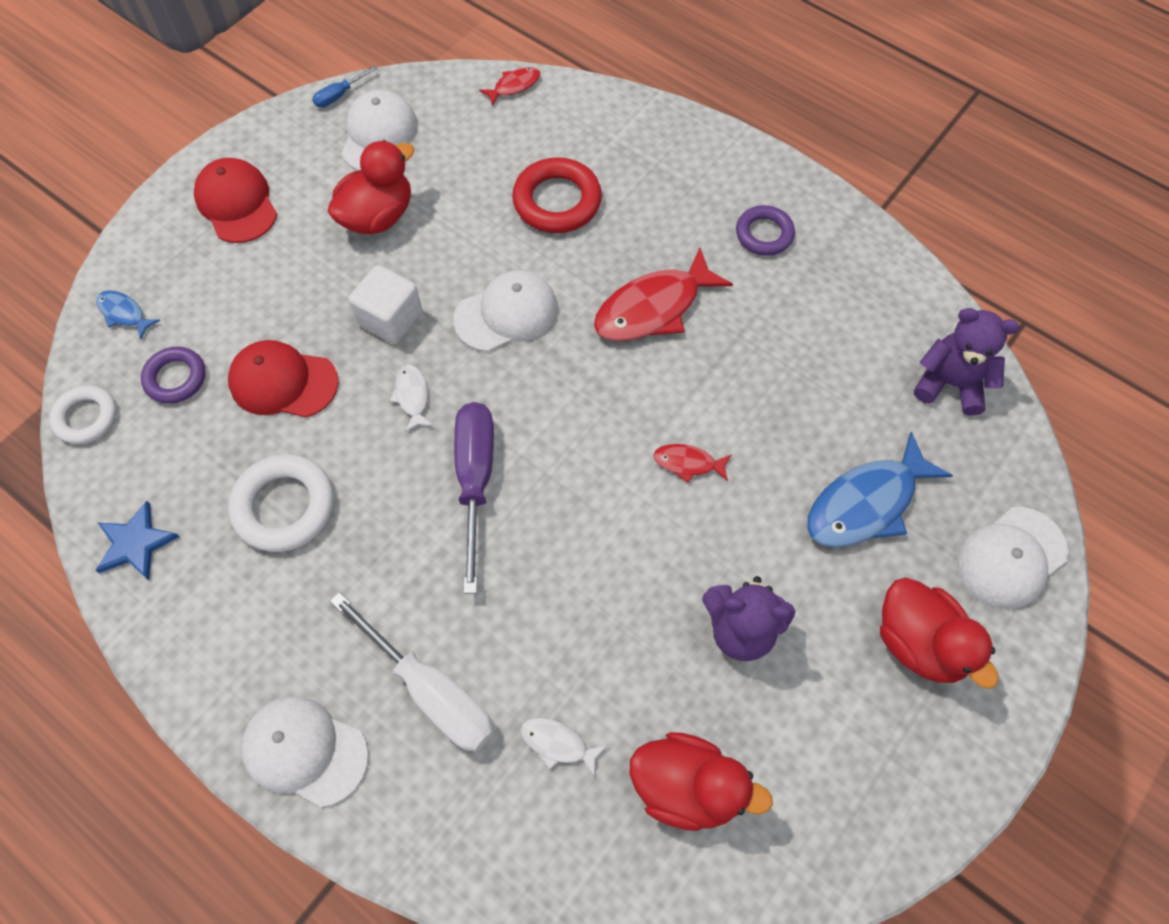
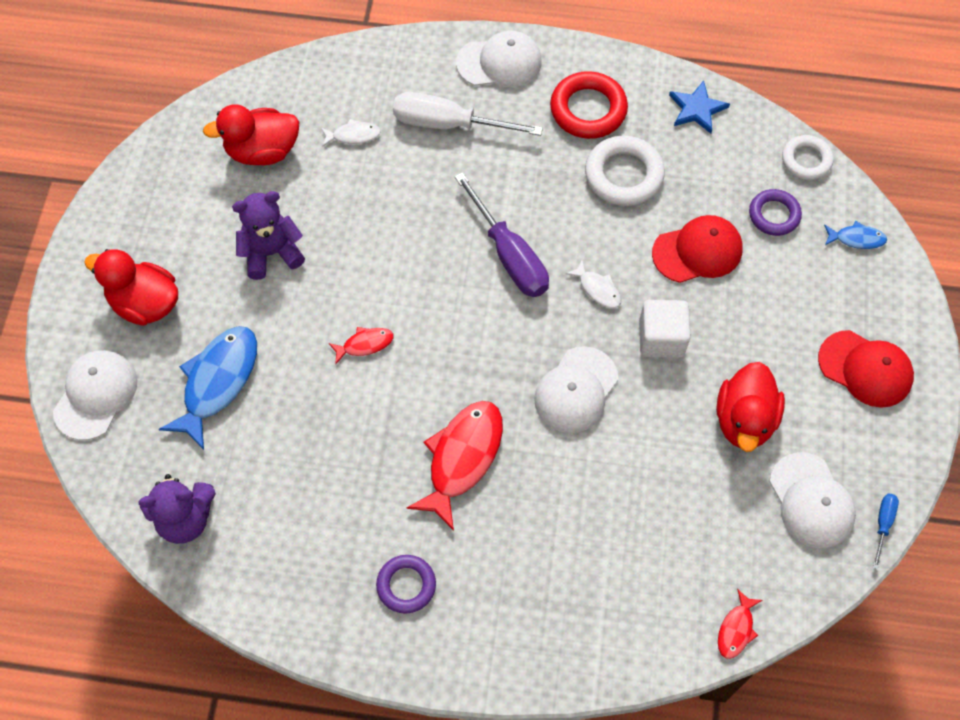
camera: 150 degrees right, 0 degrees up
red ring [512,157,602,233] -> red ring moved to [550,71,628,139]

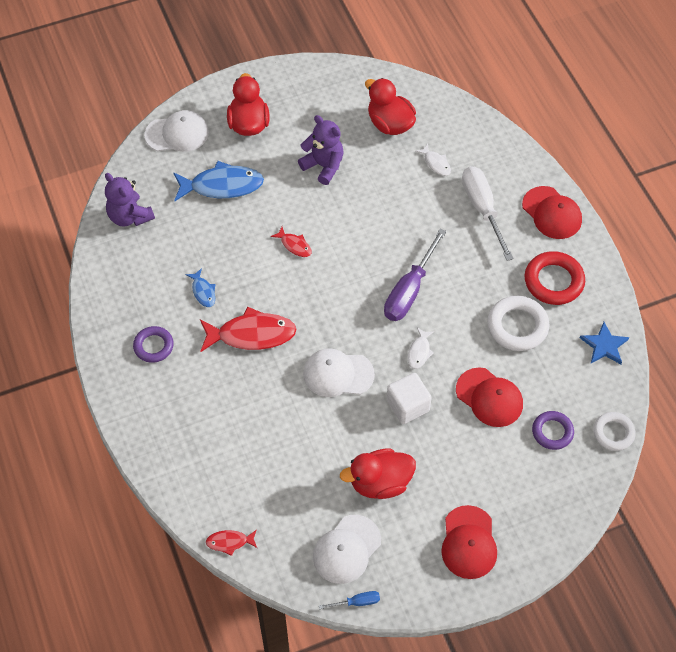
camera: 60 degrees right, 5 degrees down
white cap [456,31,541,87] -> red cap [522,186,582,239]
blue fish [824,221,887,249] -> blue fish moved to [186,268,215,307]

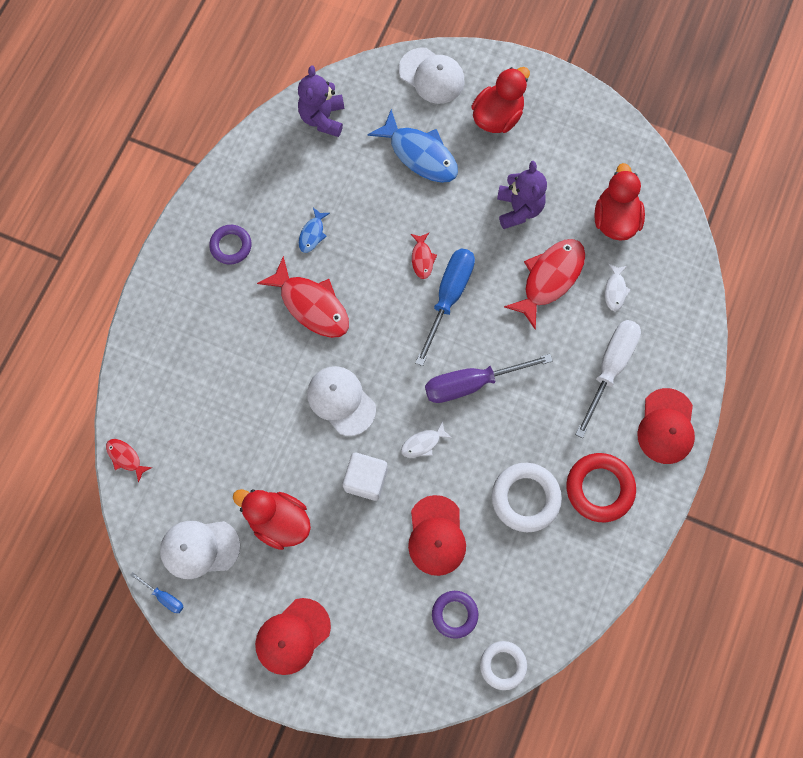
camera: 45 degrees right, 15 degrees up
blue star [580,322,630,364] -> none
none -> blue screwdriver [415,249,475,366]
none -> red fish [504,239,585,330]

